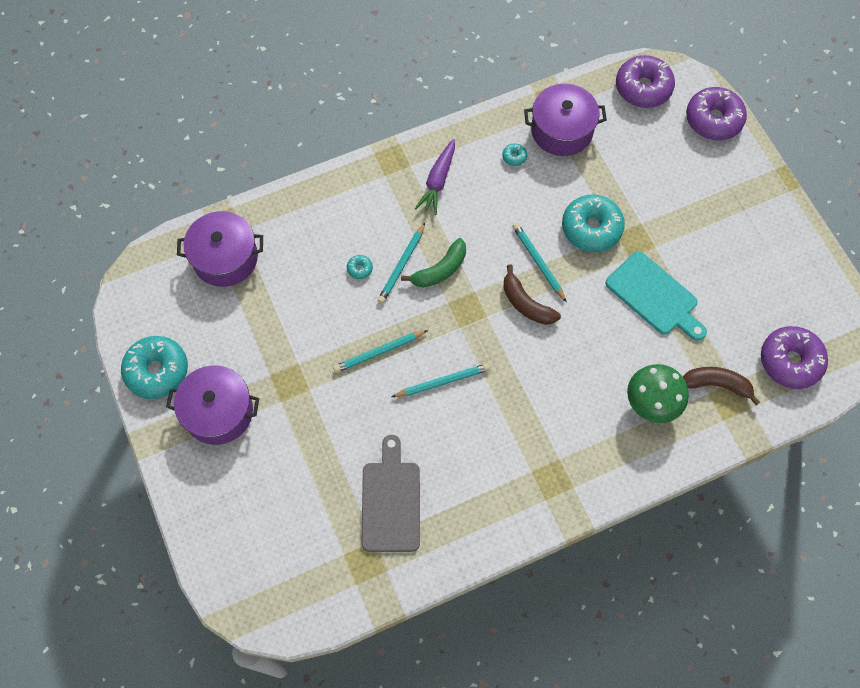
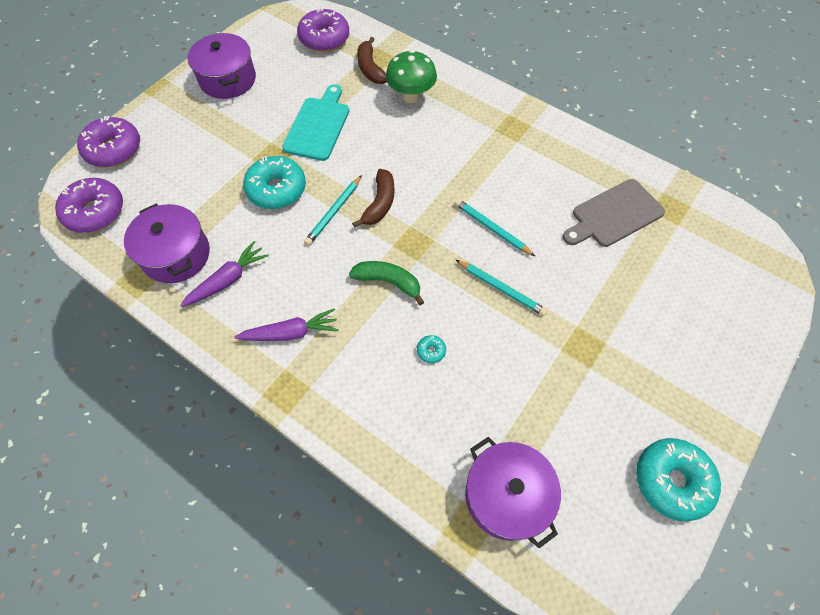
camera: 120 degrees left, 5 degrees down
purple pot [166,366,259,445] -> purple pot moved to [187,33,256,99]
turquoise pencil [377,223,425,304] -> none
turquoise donut [502,143,527,166] -> purple carrot [180,241,269,307]

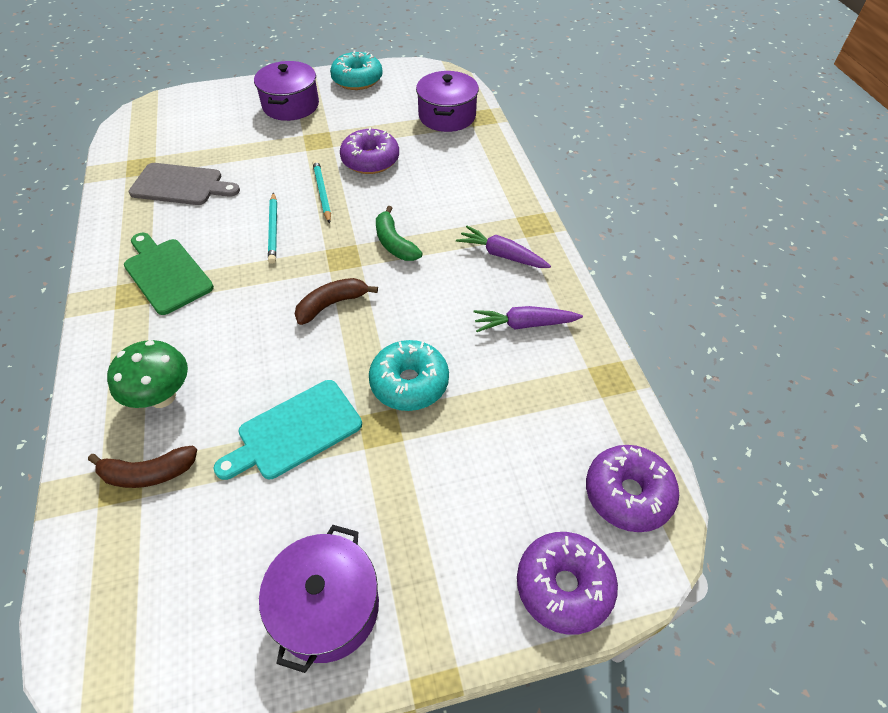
camera: 140 degrees left, 10 degrees down
purple pot [124,204,210,283] -> purple pot moved to [254,61,319,121]
purple donut [297,7,349,52] -> purple donut moved to [340,127,399,174]
turquoise pencil [304,175,362,246] -> none
brown banana [357,37,387,84] -> brown banana turned 60 degrees clockwise [88,446,197,488]
turquoise donut [417,335,446,363] -> none
none -> green cutting board [124,233,214,315]

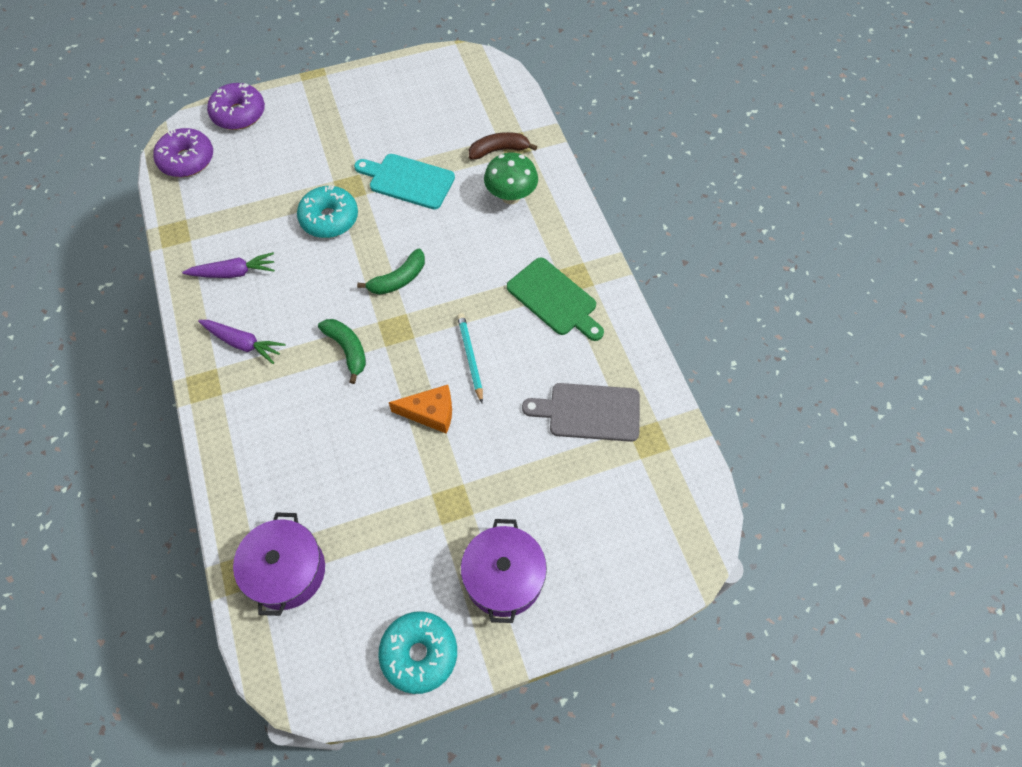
camera: 175 degrees right, 10 degrees up
turquoise cutting board [213,380,362,480] -> turquoise cutting board turned 120 degrees counterclockwise [354,154,455,209]
purple pot [259,525,379,673] -> none
brown banana [295,278,378,325] -> green banana [357,249,425,295]
turquoise pencil [313,160,331,224] -> orange cheese [389,385,452,434]
purple donut [340,127,399,174] -> none

